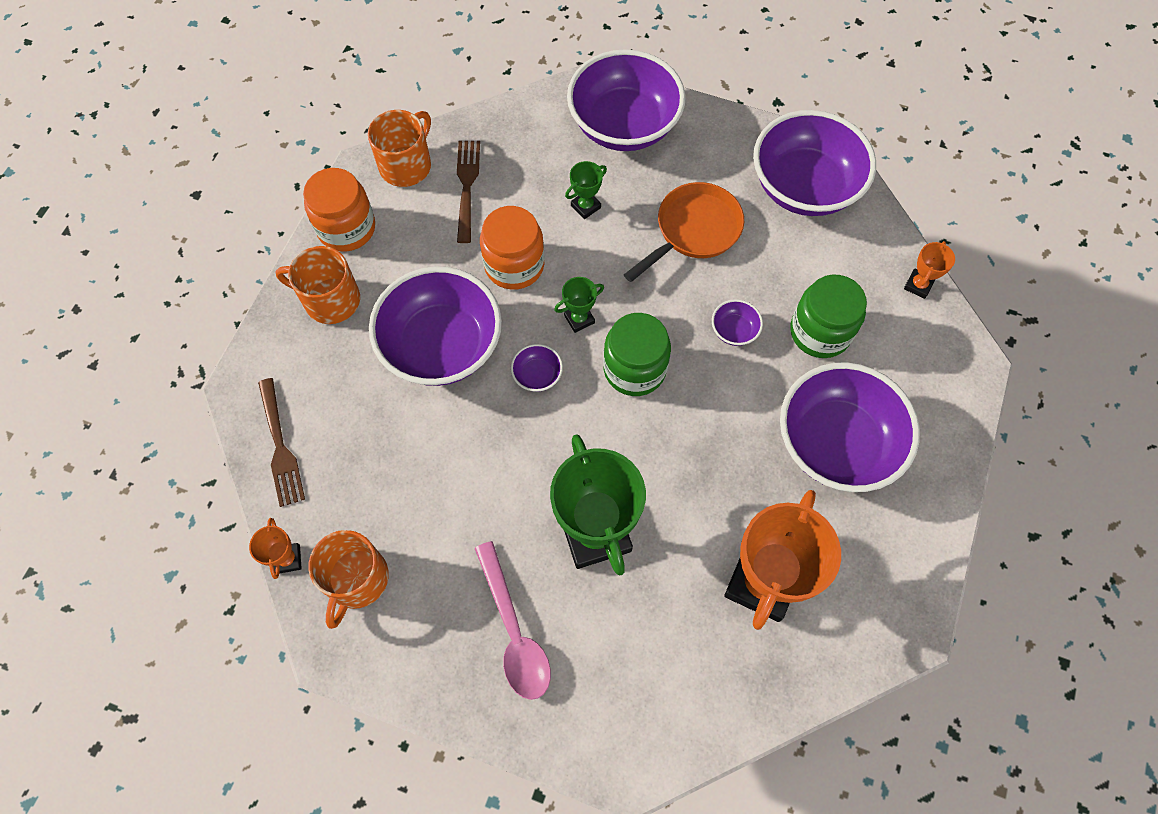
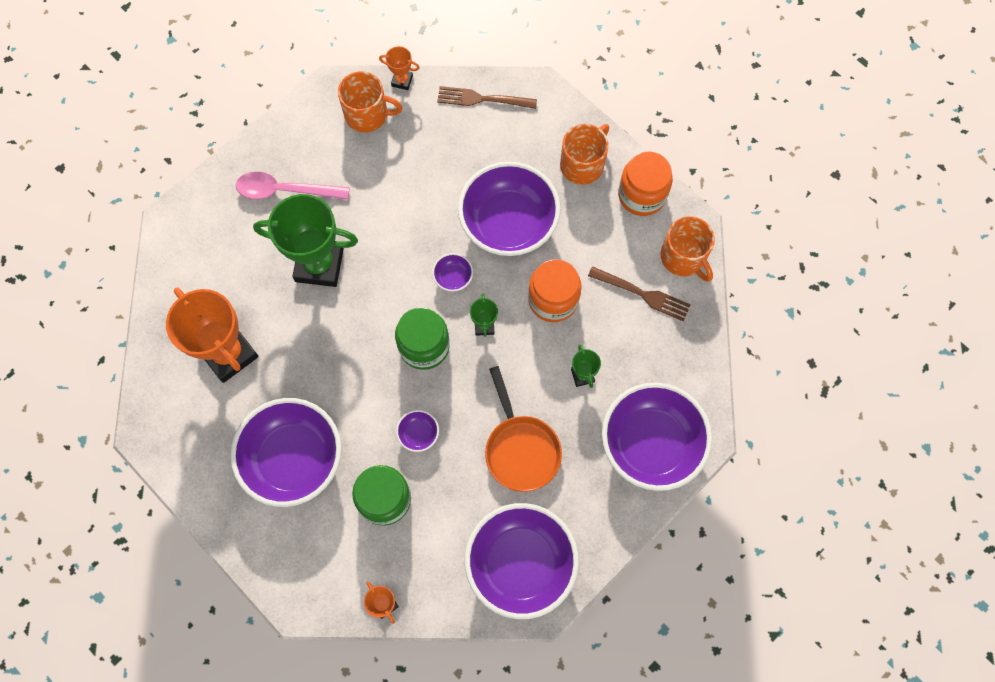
camera: 115 degrees right, 5 degrees up
orange mug [308,530,389,629] -> orange mug turned 150 degrees clockwise [338,71,403,132]

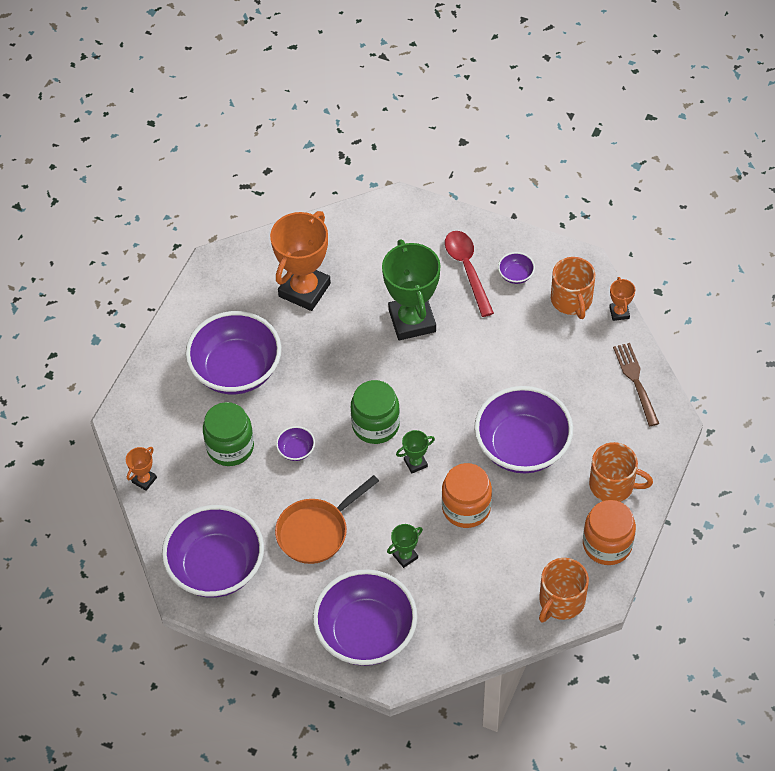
camera: 70 degrees right, 15 degrees down
pink spoon [236,172,350,200] -> red spoon [445,231,494,317]
purple bowl [432,253,473,292] -> purple bowl moved to [498,252,535,284]
brown fork [588,266,691,321] -> none

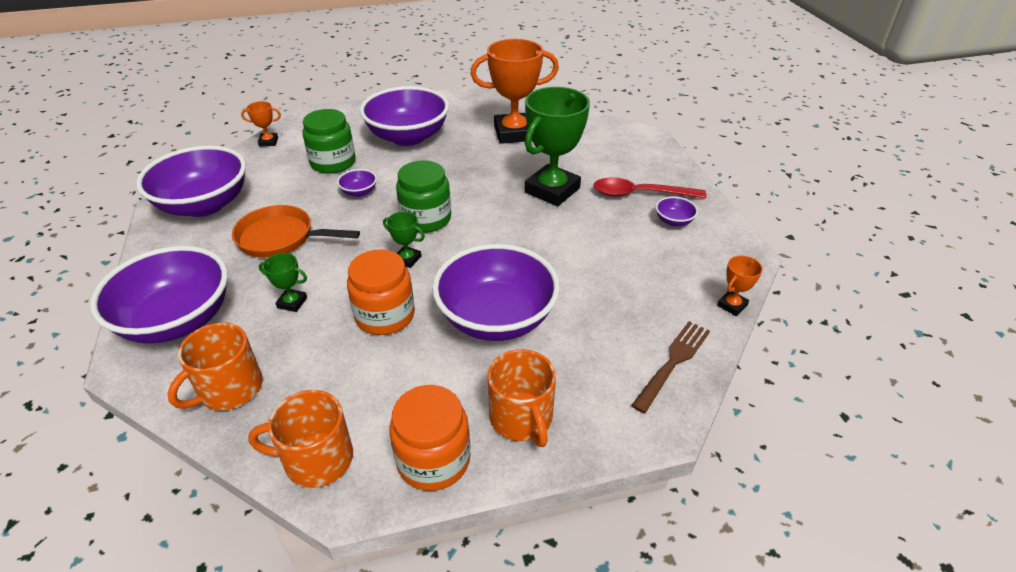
camera: 50 degrees right, 15 degrees down
red spoon [445,231,494,317] -> red spoon turned 120 degrees counterclockwise [593,177,707,199]
orange mug [551,257,596,319] -> orange mug moved to [167,322,263,410]

